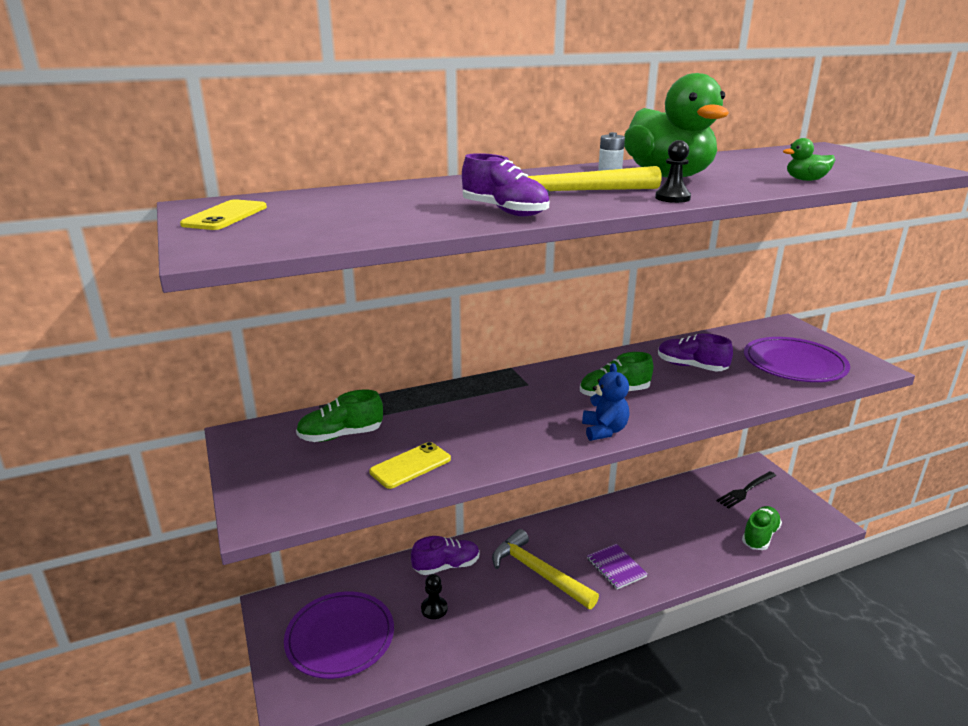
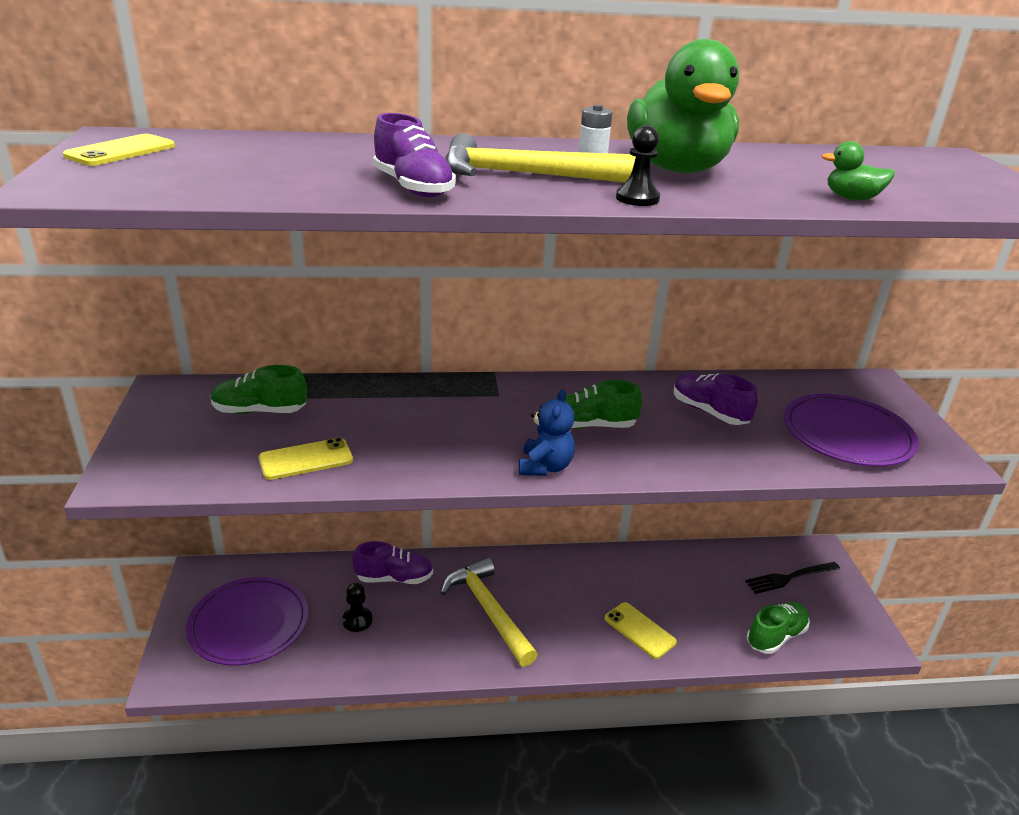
camera: 15 degrees right, 5 degrees up
purple notebook [587,544,648,589] -> none
none -> yellow phone [605,602,677,659]

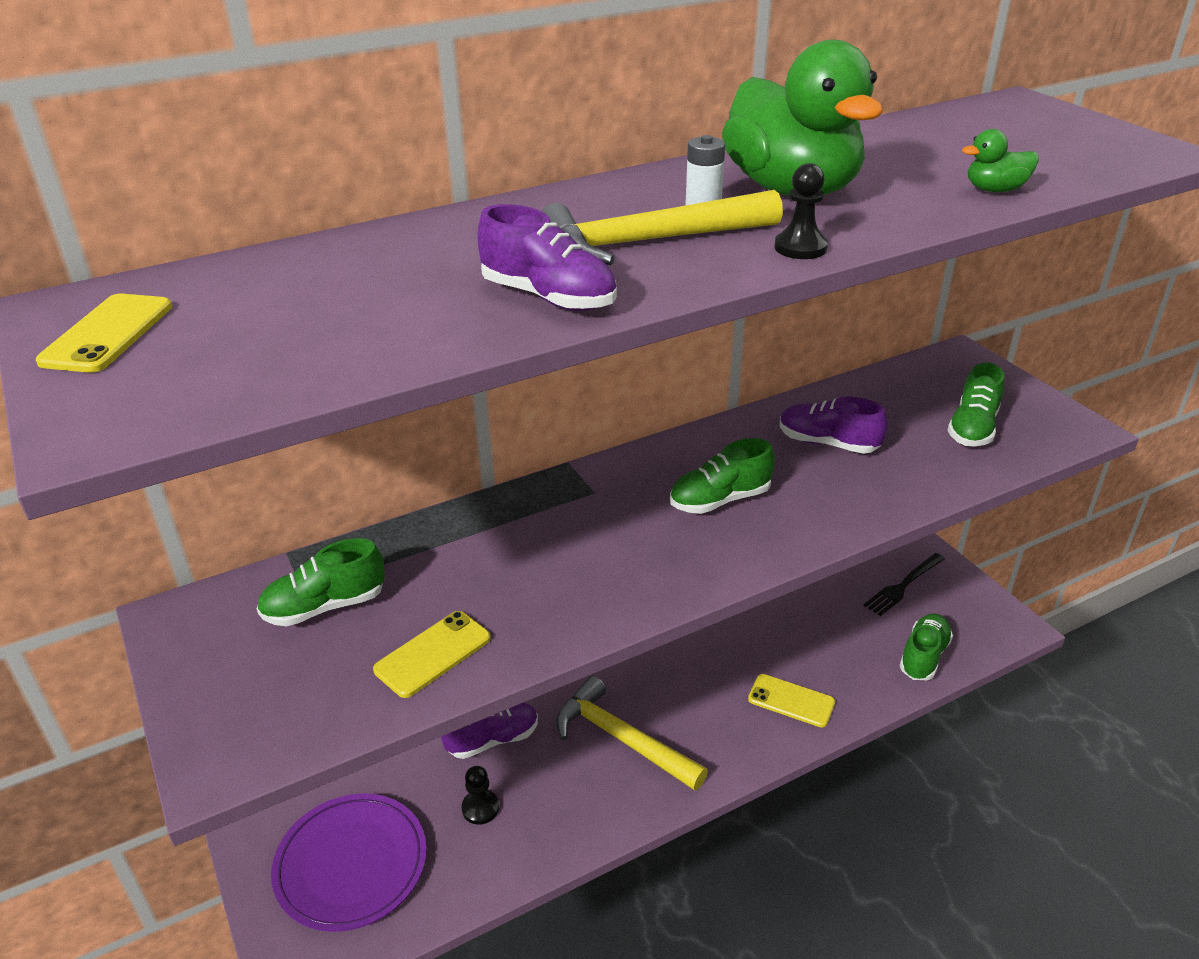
camera: 20 degrees left, 5 degrees up
blue teddy bear [519,389,575,476] -> none
purple plate [784,394,919,466] -> green shoe [947,362,1004,447]

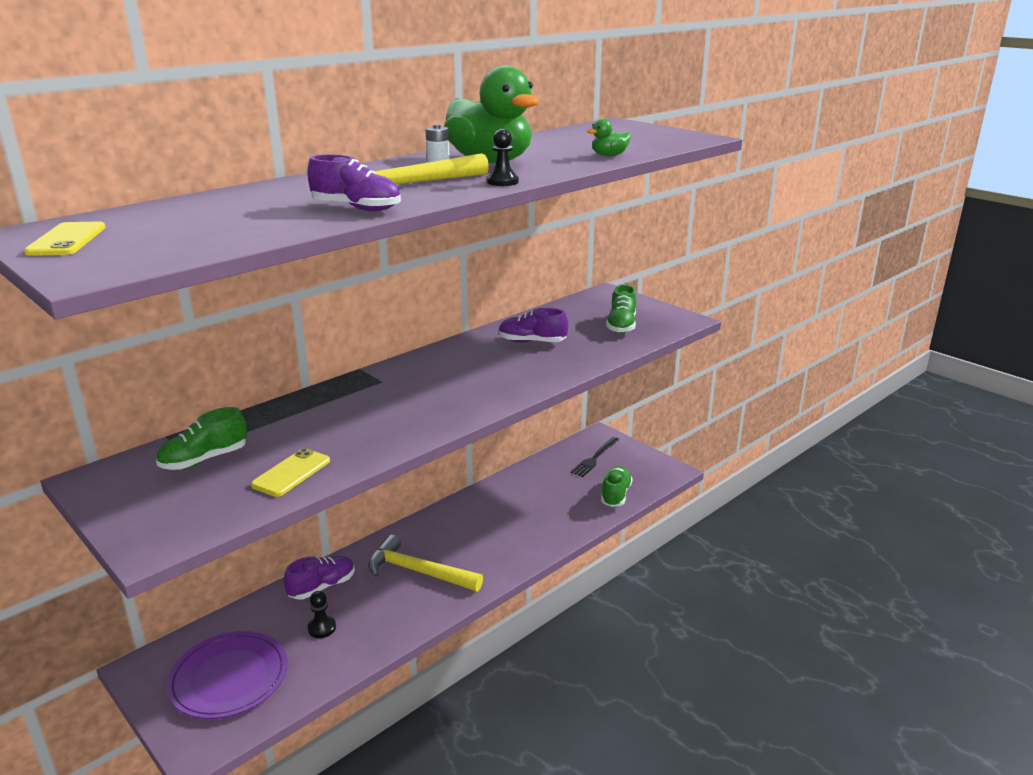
camera: 15 degrees left, 10 degrees down
green shoe [670,438,775,514] -> none
yellow phone [748,674,835,728] -> none

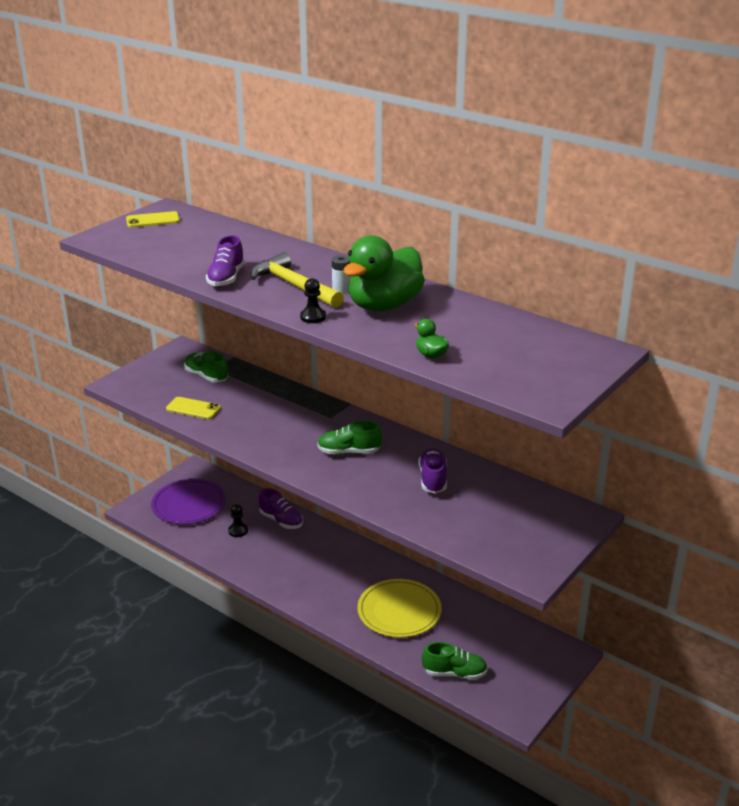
camera: 80 degrees right, 5 degrees up
yellow hammer [368,535,483,591] -> none
black fork [571,437,619,477] -> none
green shoe [606,285,636,333] -> green shoe moved to [317,421,382,454]
none -> yellow plate [357,579,442,638]

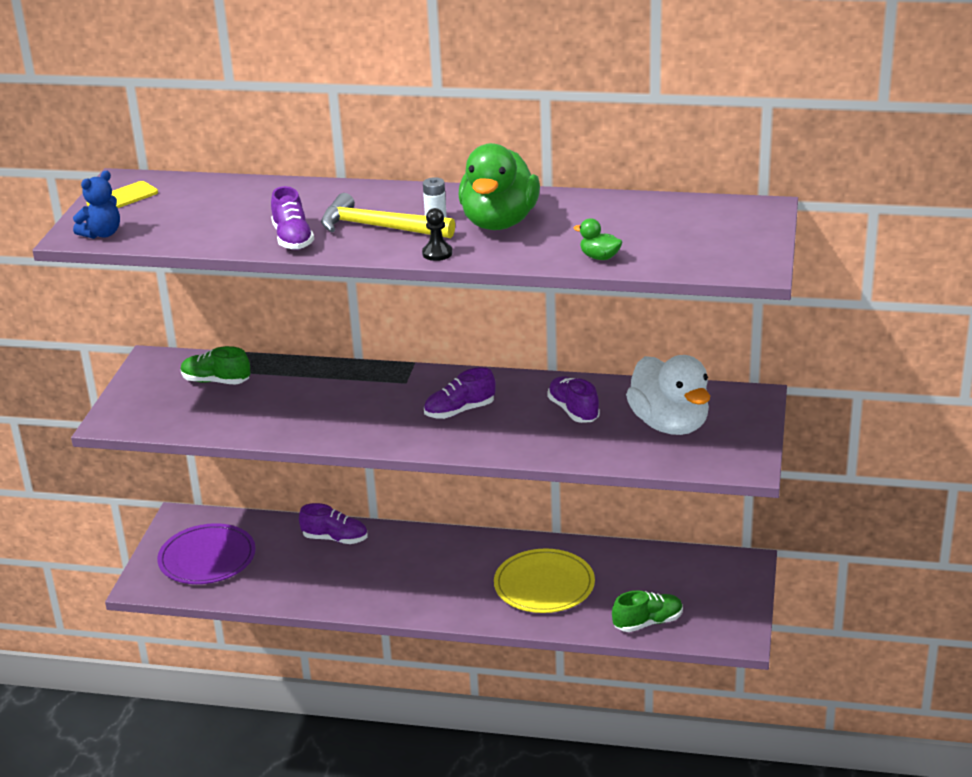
camera: 25 degrees left, 0 degrees up
yellow phone [166,397,221,419] -> none
black pawn [228,504,248,537] -> none
green shoe [317,421,382,454] -> purple shoe [424,367,496,419]
none -> blue teddy bear [73,171,120,239]
none -> white duck [626,355,710,435]

